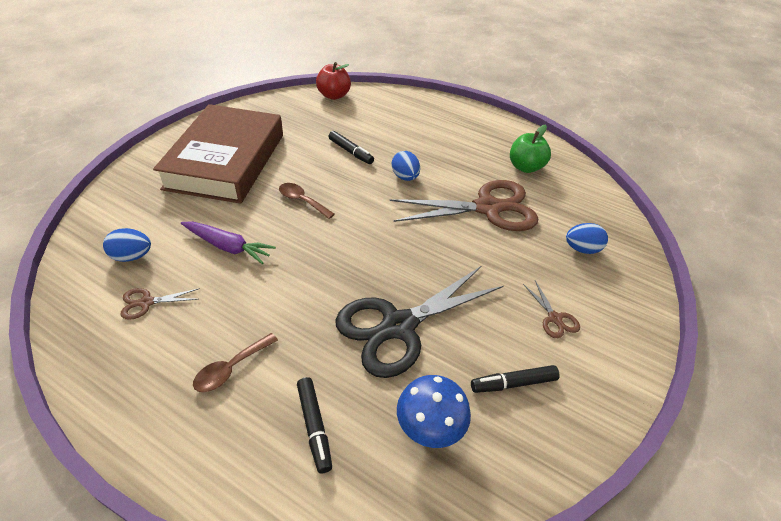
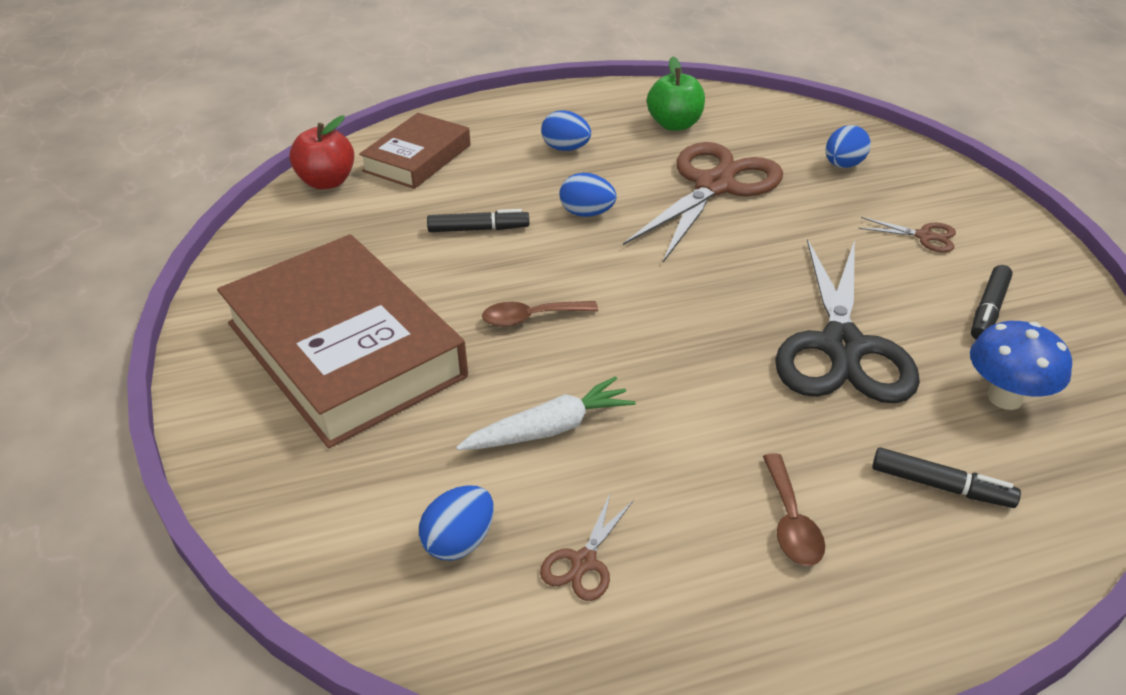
camera: 45 degrees left, 5 degrees down
purple carrot [181,221,276,264] -> white carrot [456,376,636,450]
none -> brown book [359,113,471,189]
none -> blue egg [541,110,591,151]

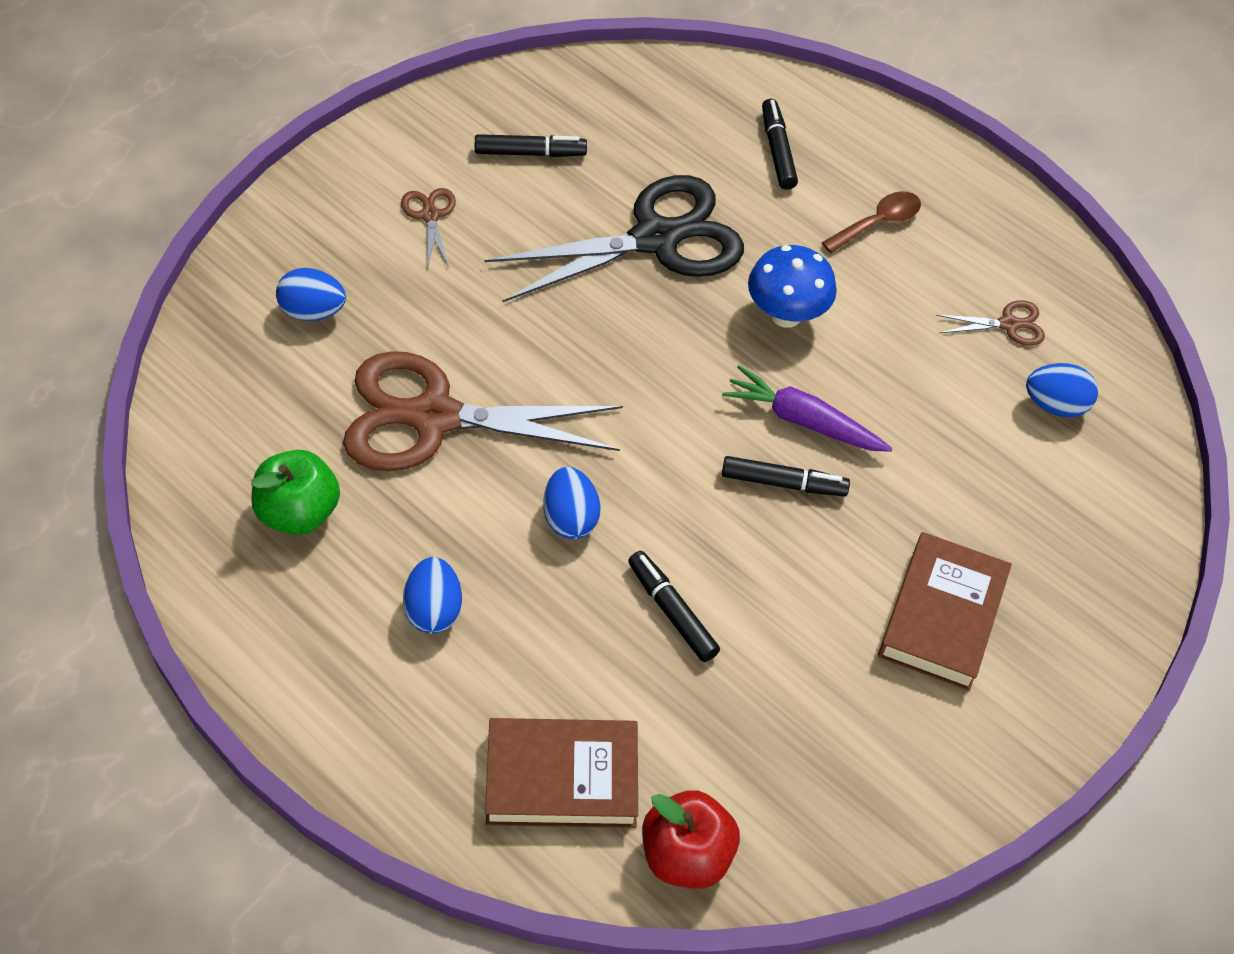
camera: 125 degrees left, 15 degrees up
brown book [217,234,468,448] -> brown book [878,532,1012,691], size x0.55
white carrot [456,376,636,450] -> none
brown spoon [482,301,598,327] -> black marker [722,456,850,496]
blue mushroom [970,321,1072,410] -> blue mushroom moved to [748,245,837,328]
none -> purple carrot [722,365,893,452]

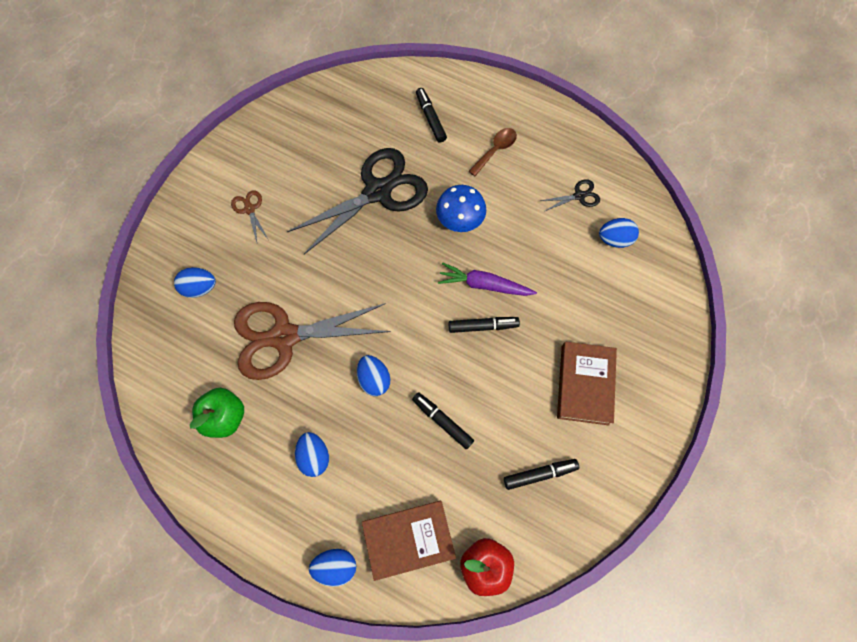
camera: 10 degrees left, 15 degrees up
black marker [475,134,587,157] -> black marker moved to [504,459,579,490]
brown scissors [936,300,1045,346] -> black scissors [540,179,600,211]
none -> blue egg [309,549,356,587]

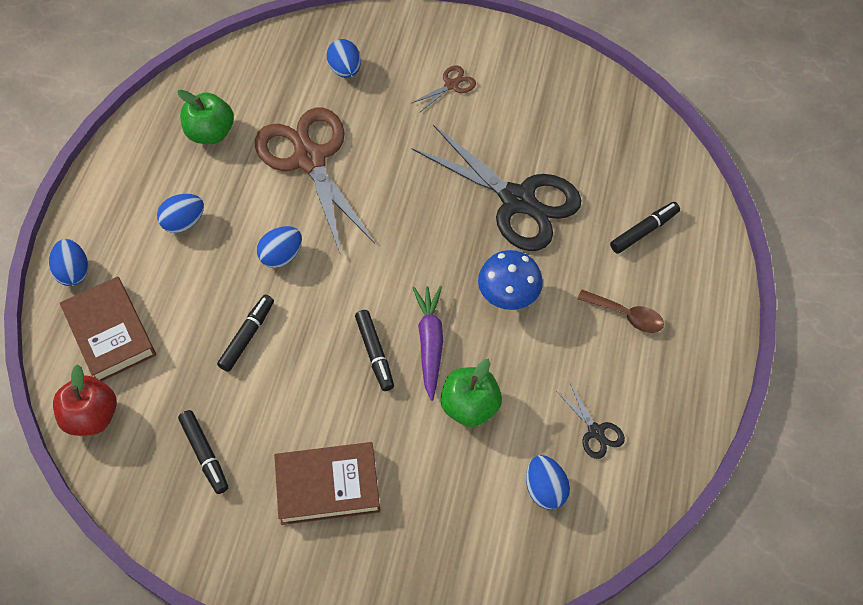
camera: 75 degrees right, 10 degrees down
none -> green apple [440,359,502,427]

